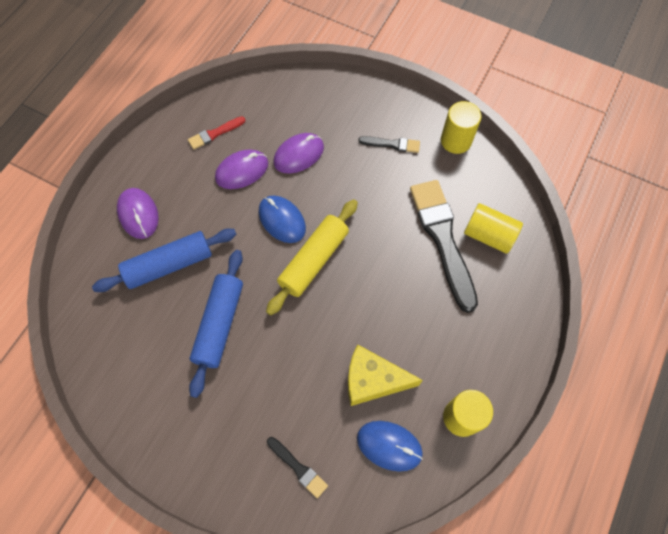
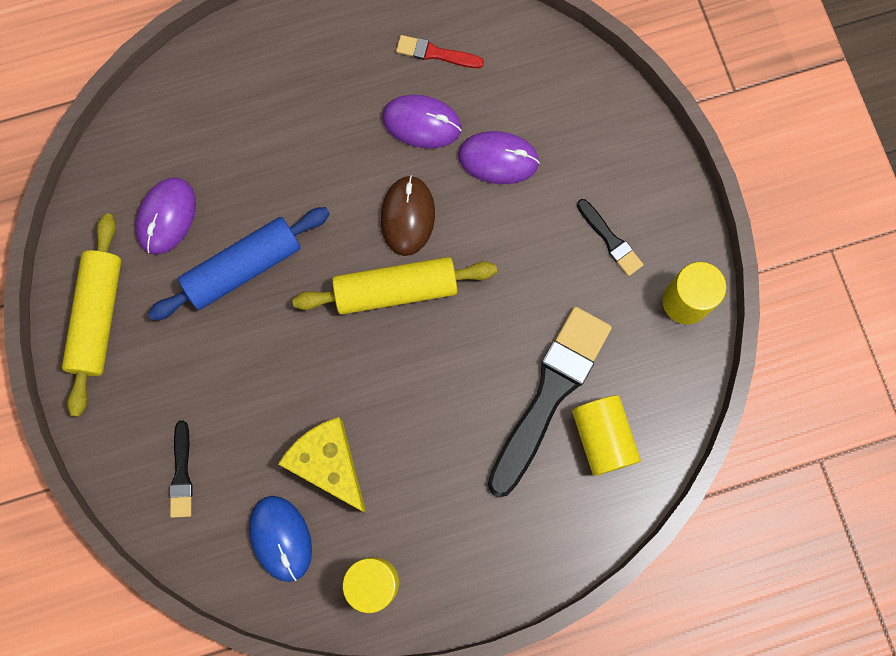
camera: 45 degrees right, 10 degrees up
blue rolling pin [92,229,236,292] -> none
purple mouse [117,188,159,239] -> purple mouse moved to [135,177,196,255]
blue mouse [259,196,306,243] -> brown mouse [381,175,435,256]
none -> yellow rolling pin [62,213,121,417]

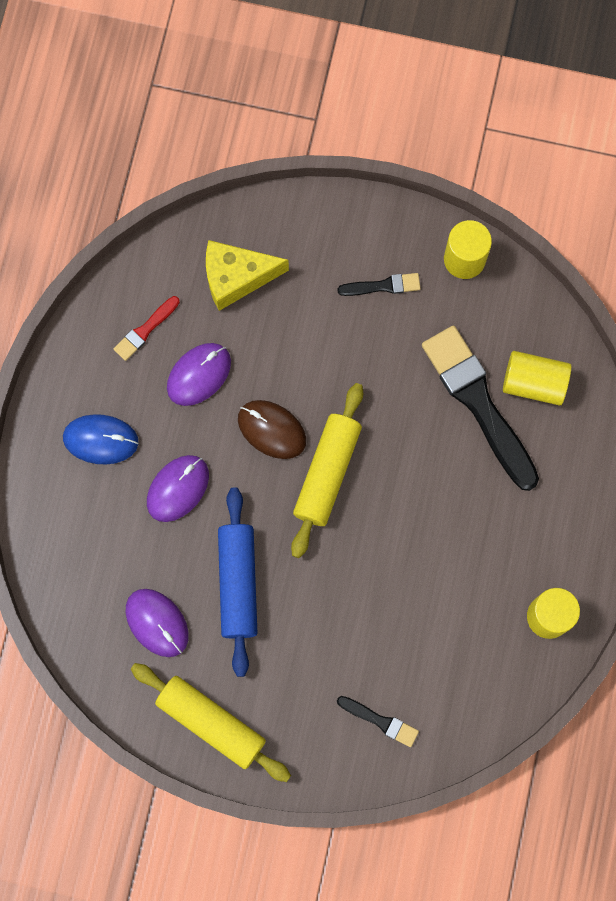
camera: 60 degrees left, 0 degrees up
blue mouse [249,496,312,582] -> blue mouse moved to [63,414,139,465]
yellow cheese [278,417,366,513] -> yellow cheese moved to [206,240,289,311]
purple mouse [458,131,540,184] -> purple mouse moved to [147,455,209,522]

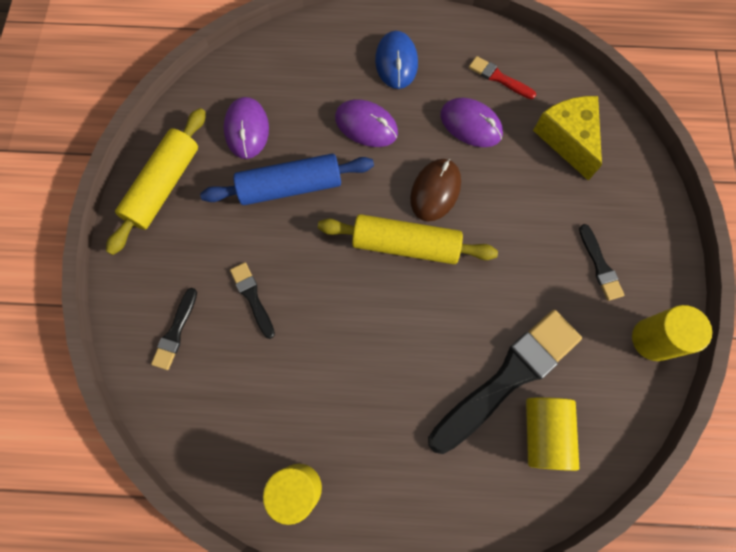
camera: 80 degrees right, 5 degrees down
purple mouse [126,589,189,657] -> purple mouse turned 45 degrees counterclockwise [224,97,269,159]
none -> black brush [230,263,275,339]

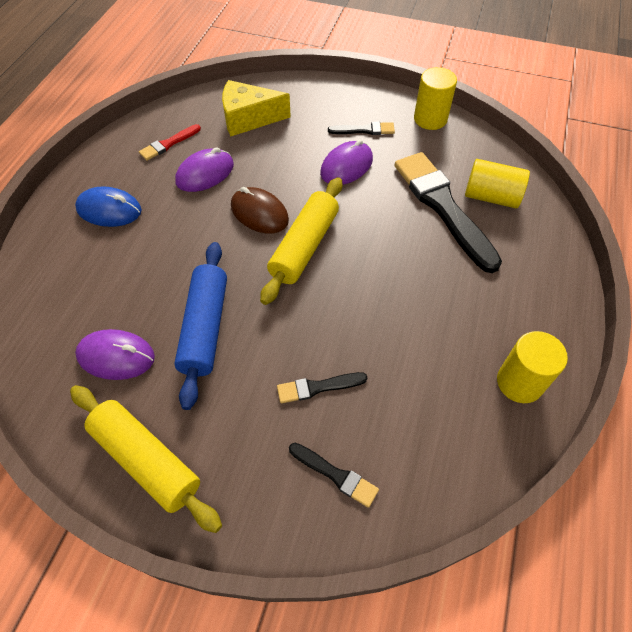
camera: 75 degrees left, 15 degrees down
purple mouse [335,99,398,147] -> purple mouse moved to [320,139,373,185]

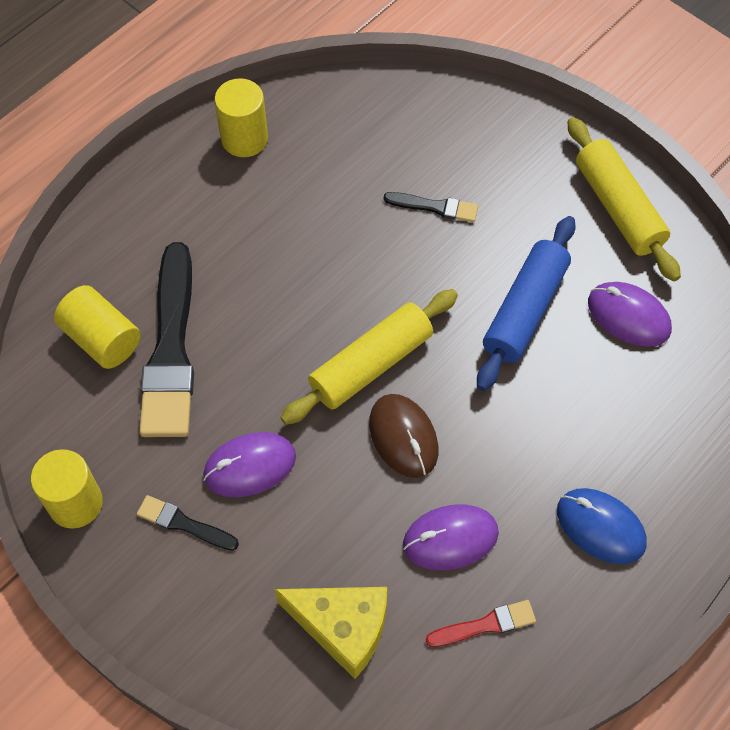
camera: 155 degrees left, 5 degrees up
black brush [289,443,379,508] -> none

